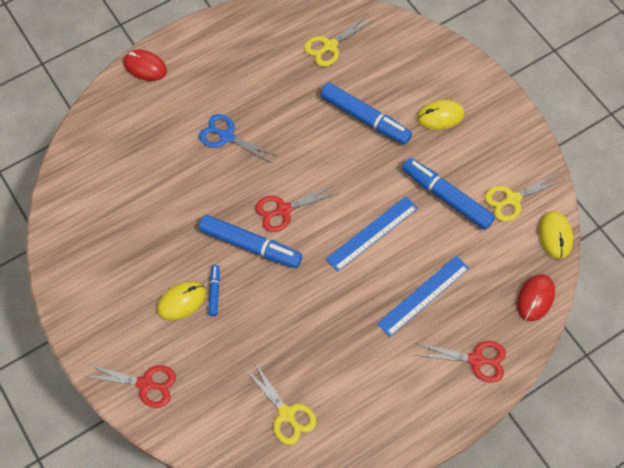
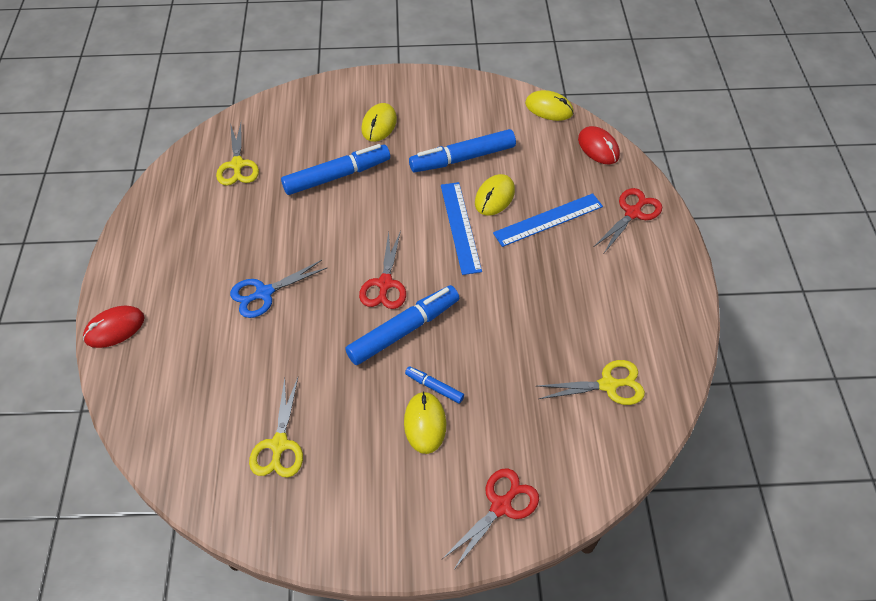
camera: 60 degrees left, 10 degrees down
blue ruler [377,256,469,337] -> blue ruler turned 75 degrees clockwise [493,193,603,247]
yellow scissors [485,172,564,222] -> yellow scissors moved to [249,378,303,478]
none -> yellow mouse [475,174,515,216]

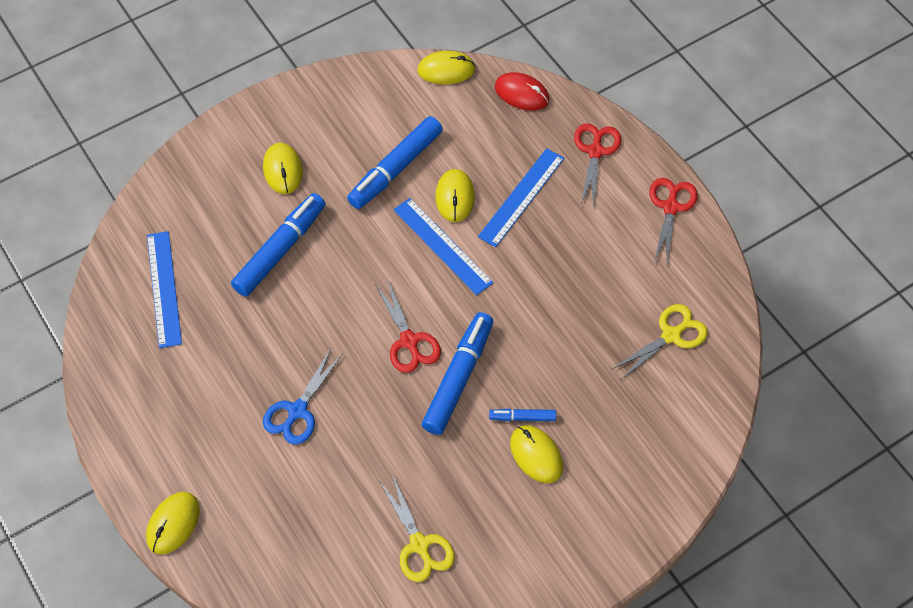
camera: 30 degrees left, 5 degrees up
red mouse [83,306,145,348] -> yellow mouse [146,492,200,555]
yellow scissors [216,123,259,186] -> blue ruler [147,231,182,348]
red scissors [442,469,539,571] -> red scissors moved to [649,178,698,266]

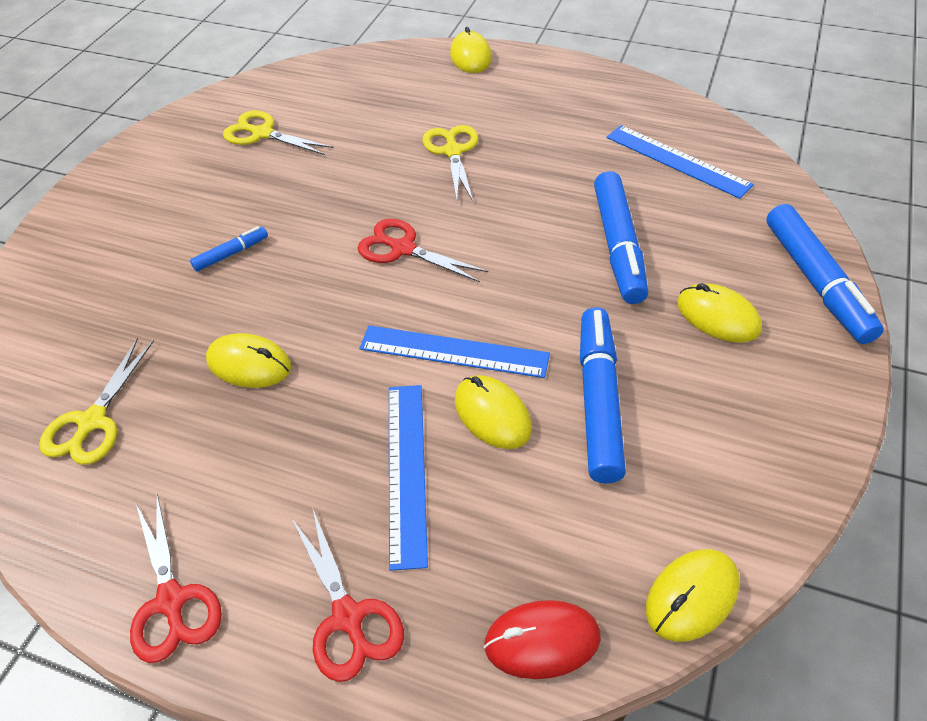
camera: 145 degrees right, 10 degrees down
blue scissors [263,349,343,445] -> yellow scissors [423,125,478,201]
blue marker [422,312,493,435] -> blue marker moved to [766,204,884,344]
yellow mouse [510,425,563,483] -> yellow mouse moved to [206,333,291,388]

